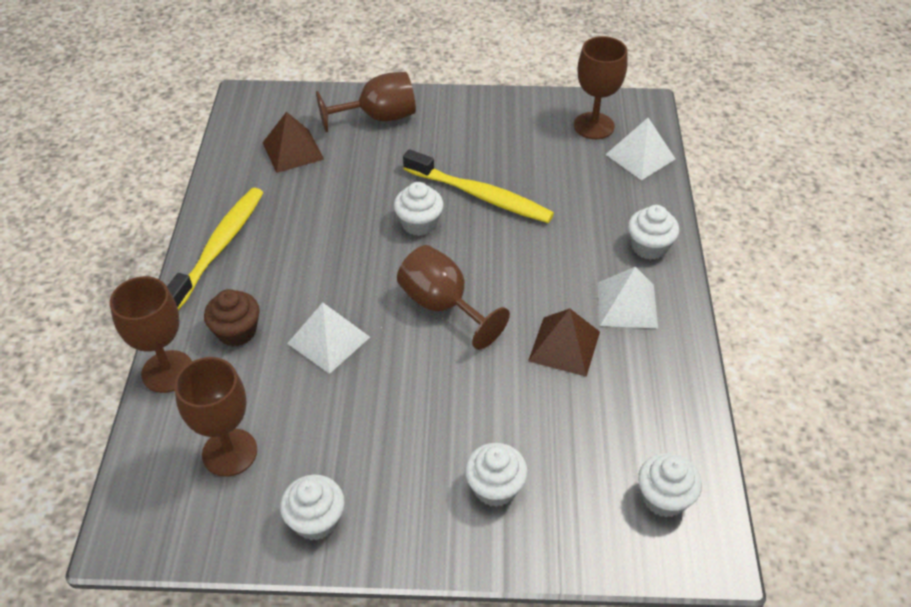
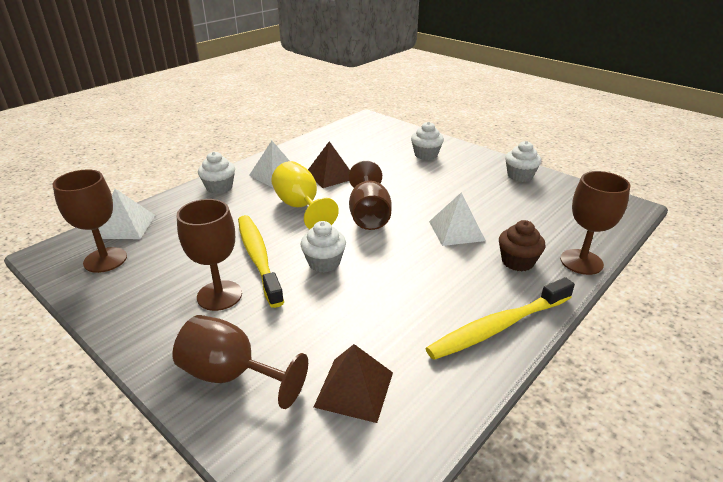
camera: 140 degrees left, 15 degrees down
brown goblet [174,357,257,477] -> brown goblet moved to [177,199,242,311]
white cupcake [638,453,702,518] -> none
none -> yellow goblet [271,161,339,229]

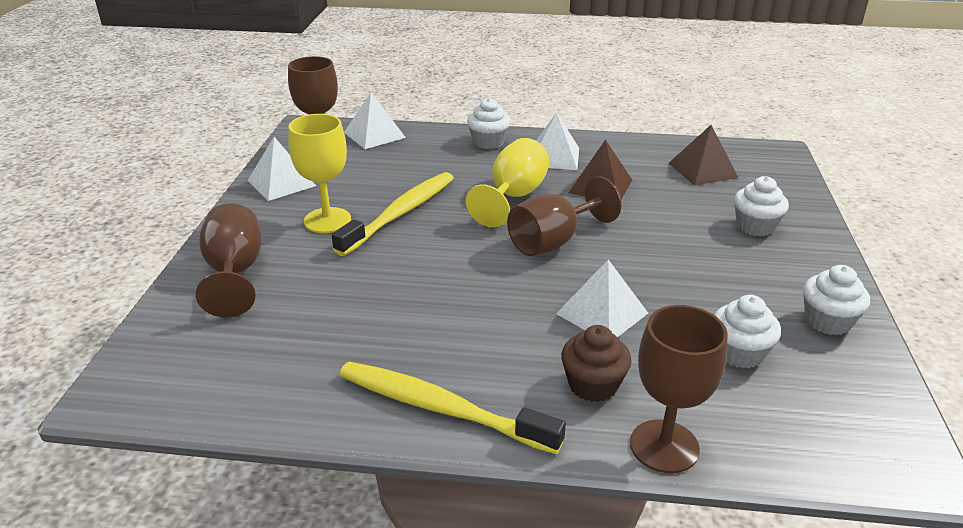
camera: 55 degrees right, 0 degrees up
brown goblet [177,199,242,311] -> yellow goblet [288,114,351,233]
white cupcake [301,221,346,272] -> white cupcake moved to [715,295,781,368]
brown pyramid [314,344,393,423] -> brown pyramid moved to [669,125,738,186]
none -> white pyramid [248,137,316,201]

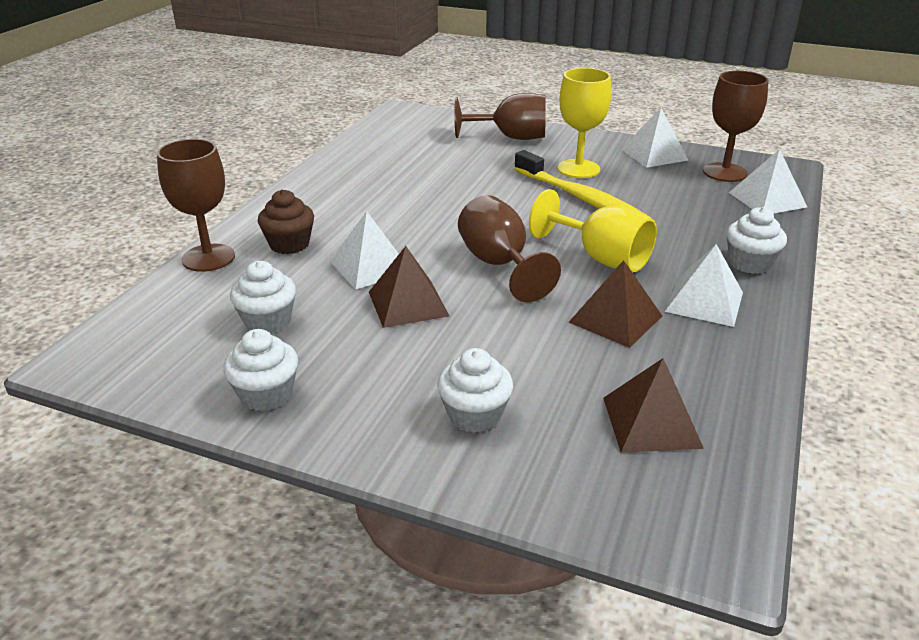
camera: 105 degrees right, 0 degrees up
yellow toothbrush [339,362,566,454] -> none
none -> brown pyramid [369,246,449,328]

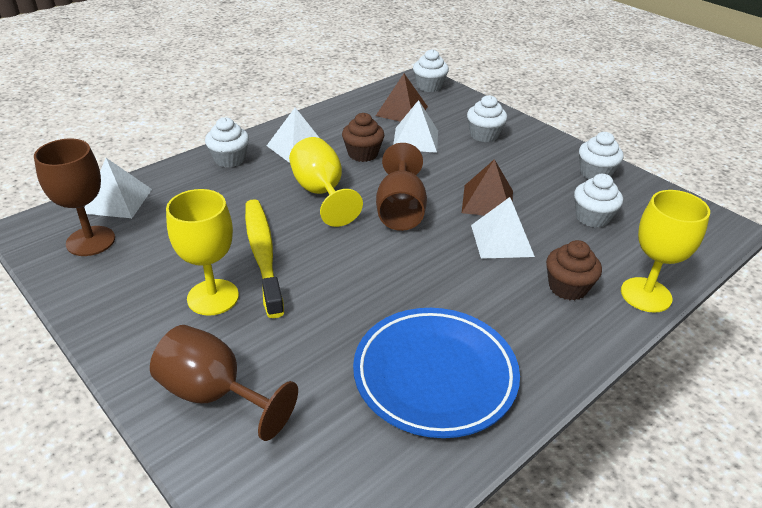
camera: 155 degrees left, 5 degrees up
brown goblet [157,139,235,272] -> yellow goblet [621,190,710,313]
brown pyramid [568,260,662,348] -> brown cupcake [342,113,384,162]
white pyramid [621,108,688,168] -> white pyramid moved to [393,100,438,153]
none -> blue plate [353,308,520,438]
none -> white cupcake [413,49,449,92]

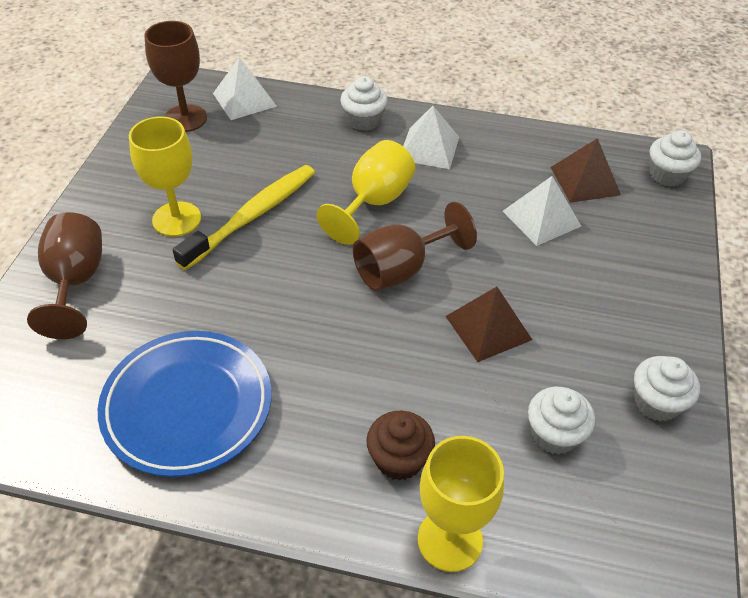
camera: 55 degrees right, 10 degrees up
brown cupcake [342,113,384,162] -> none
white cupcake [467,95,507,142] -> none
white pyramid [471,197,535,259] -> none

